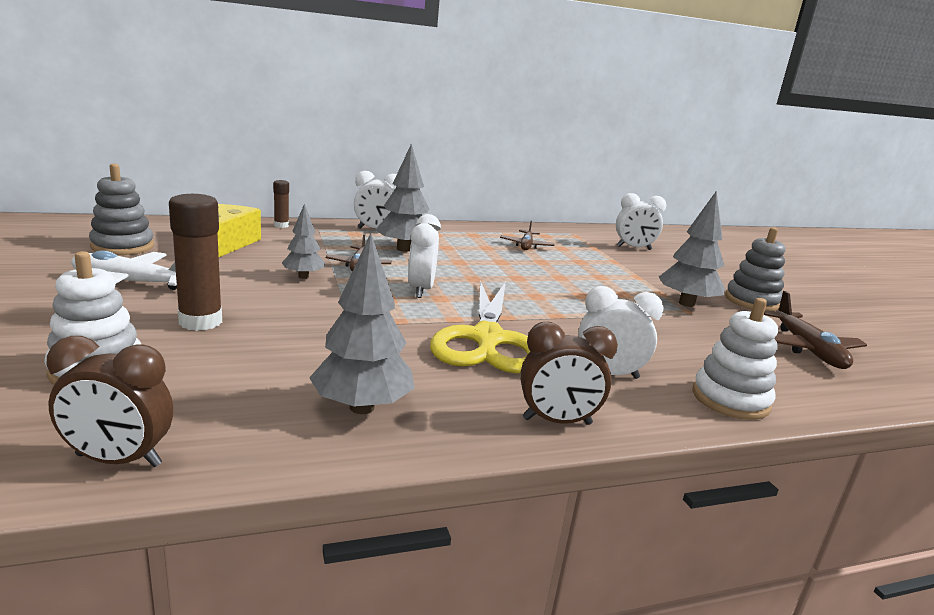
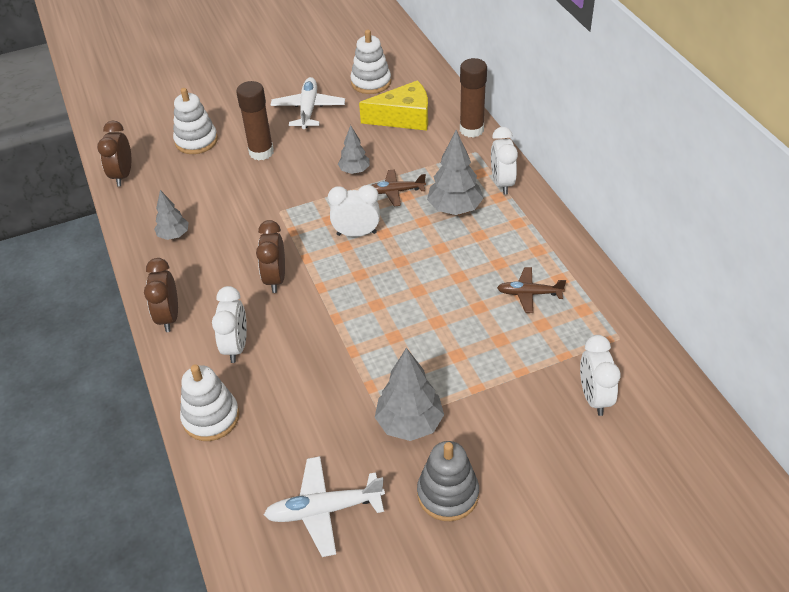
camera: 90 degrees right, 25 degrees up
grey stacking toy [89,163,154,255] -> white stacking toy [350,30,391,94]
brown glue stick [273,180,289,228] -> brown glue stick [460,58,487,138], size x1.88
grey tree [309,233,414,414] -> grey tree [154,190,189,240], size x0.61
yellow scissors [430,280,530,374] -> brown clock [256,220,285,293]
brown plane [764,291,867,369] -> white plane [264,456,385,557]

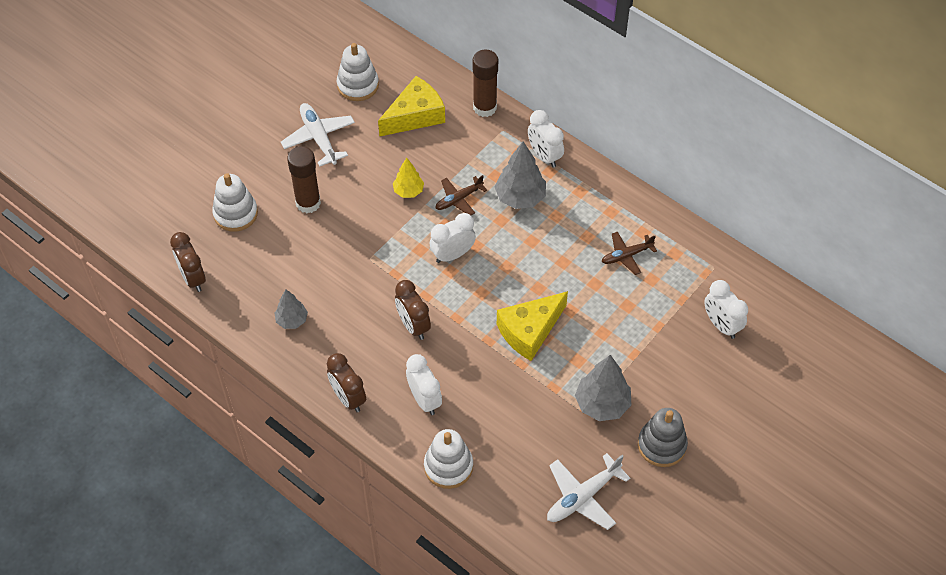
camera: 30 degrees left, 10 degrees up
grey tree [338,125,370,174] -> yellow tree [393,157,424,198]
none -> yellow cheese [497,291,568,361]

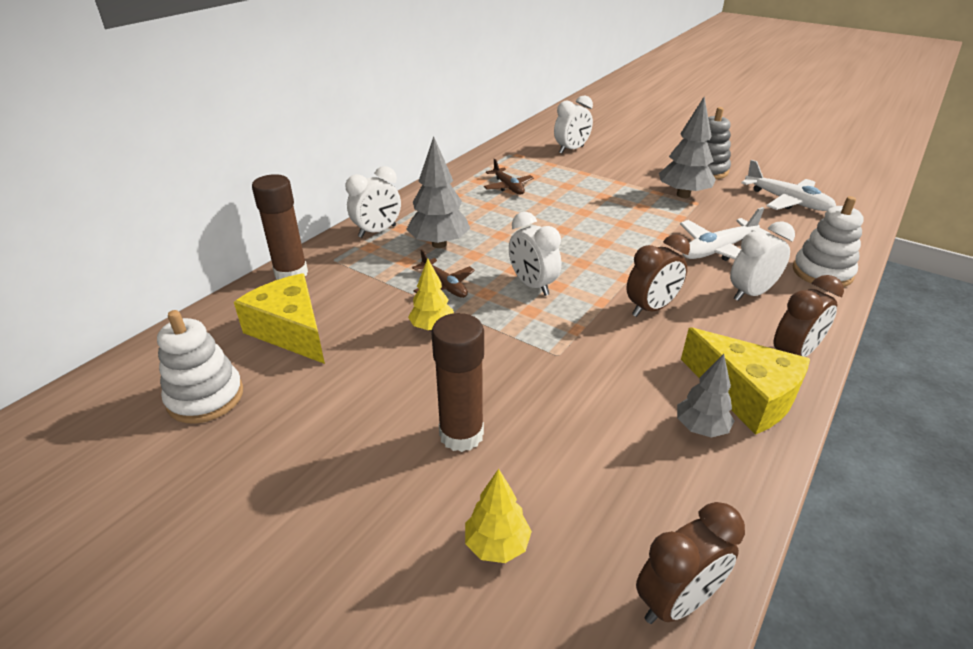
camera: 95 degrees left, 20 degrees down
white stacking toy [212,173,258,232] -> yellow tree [465,469,532,563]
white plane [281,103,355,166] -> white plane moved to [680,207,771,261]
yellow cheese [497,291,568,361] -> yellow cheese moved to [681,327,810,435]

